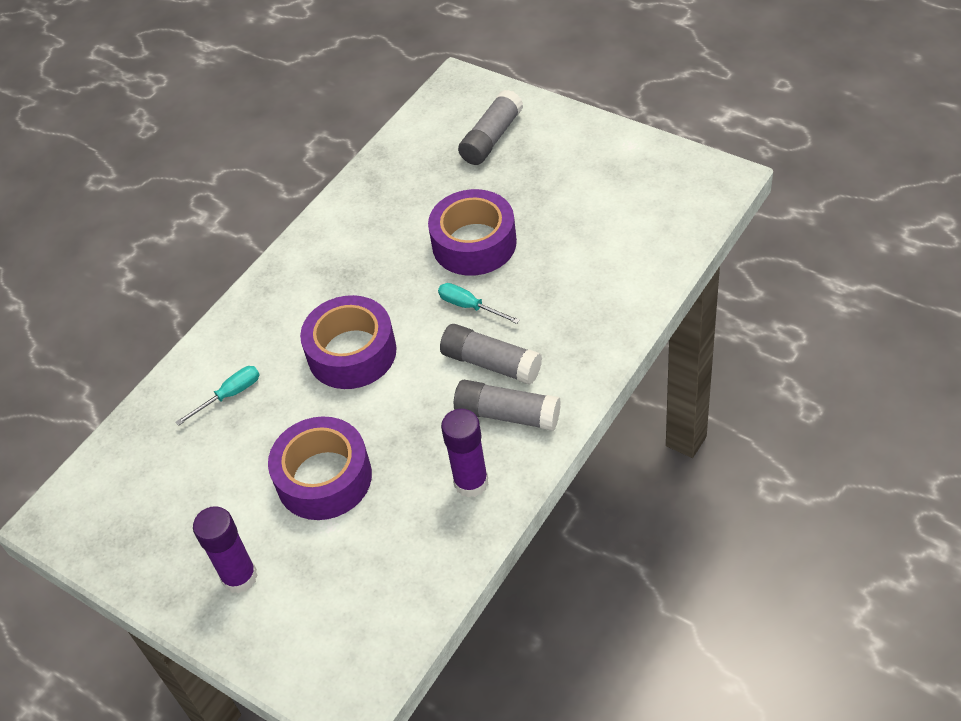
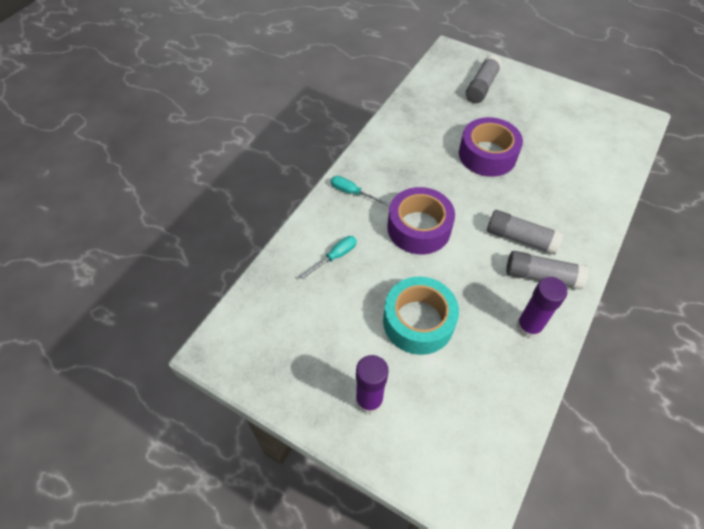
camera: 10 degrees left, 5 degrees up
purple tape [268,416,372,520] -> turquoise tape [383,276,459,355]
turquoise screwdriver [438,283,520,324] -> turquoise screwdriver moved to [331,176,389,205]

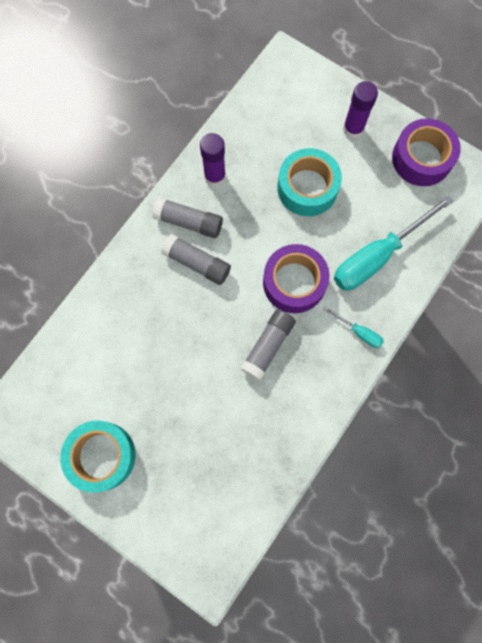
camera: 175 degrees left, 20 degrees up
turquoise screwdriver [300,236,357,279] -> turquoise screwdriver [334,195,453,290], size x2.24
purple tape [459,117,523,177] -> purple tape moved to [392,118,461,186]
grey glue stick [466,55,502,103] -> grey glue stick moved to [240,310,296,381]
none -> turquoise tape [60,421,136,493]

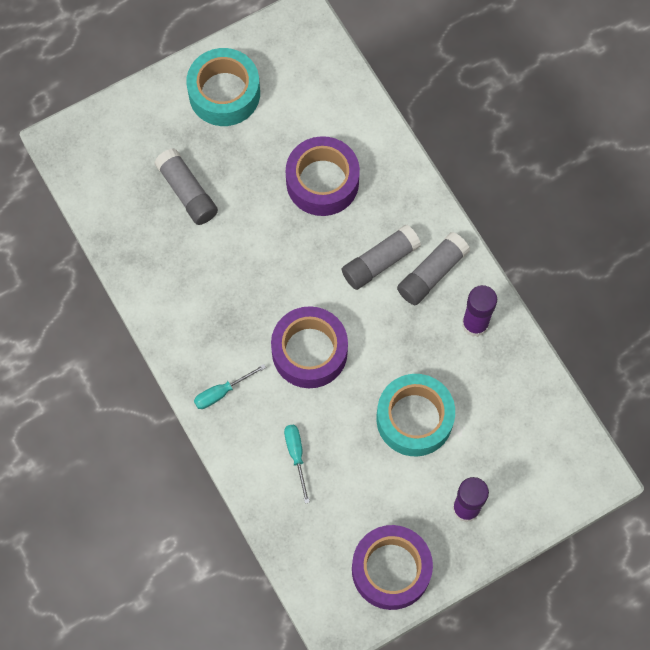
camera: 115 degrees right, 5 degrees down
grey glue stick [240,310,296,381] -> grey glue stick moved to [154,148,218,225]
turquoise screwdriver [334,195,453,290] -> turquoise screwdriver [284,425,310,504], size x0.45
none -> purple tape [286,136,360,216]

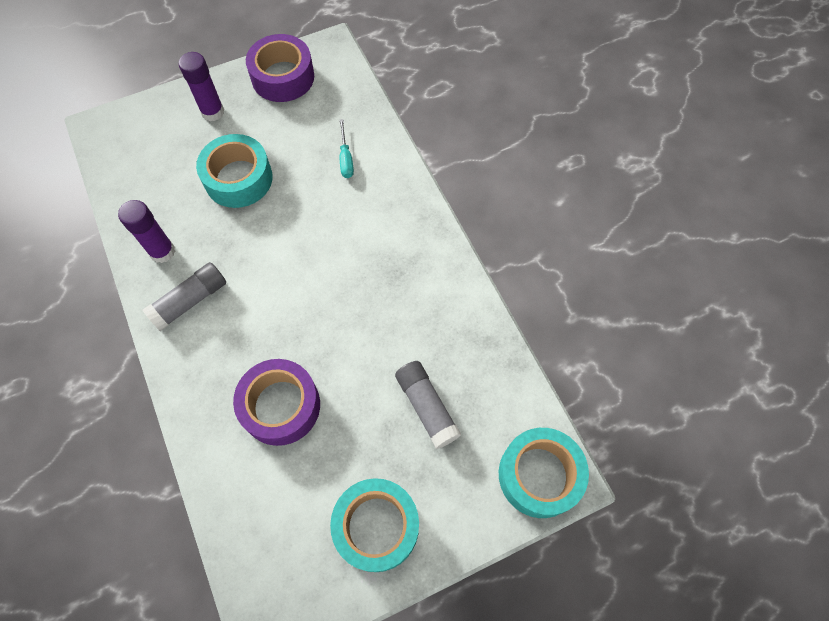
camera: 175 degrees left, 5 degrees down
turquoise screwdriver [194,364,266,409] -> none
purple tape [271,306,348,388] -> none
grey glue stick [342,225,421,290] -> none
none -> turquoise tape [499,428,589,518]

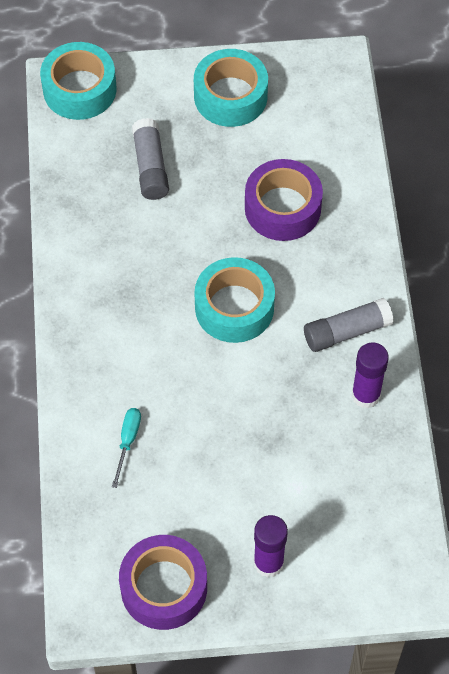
camera: 160 degrees left, 5 degrees down
turquoise tape [196,134,272,208] -> turquoise tape moved to [195,257,275,343]

